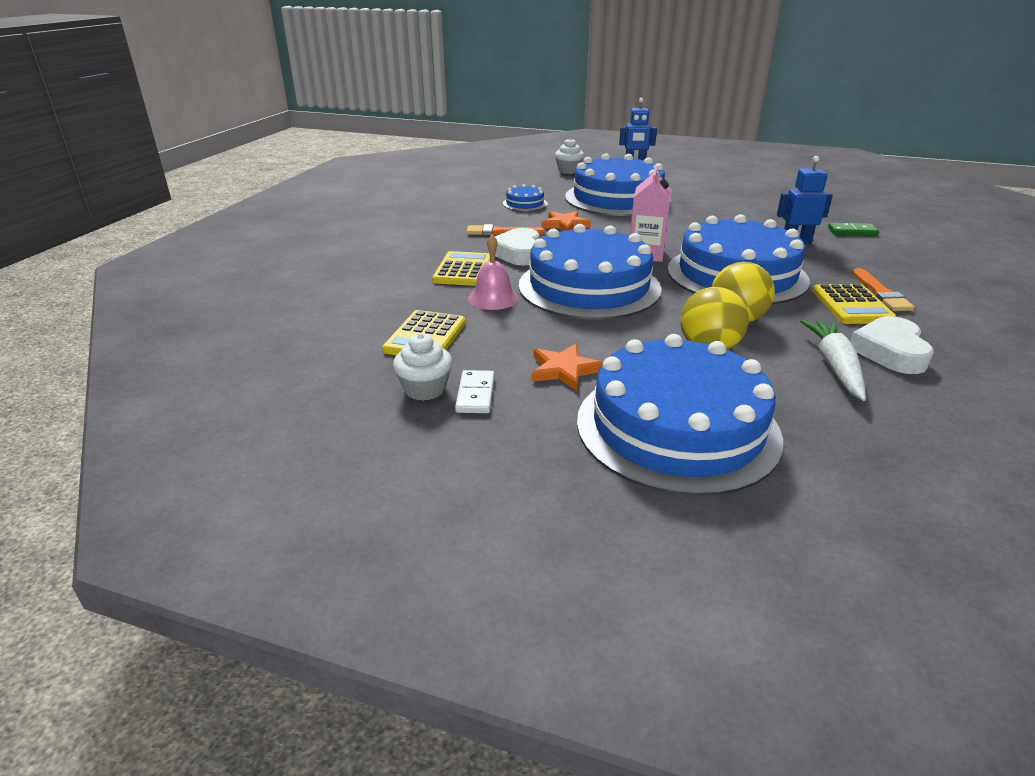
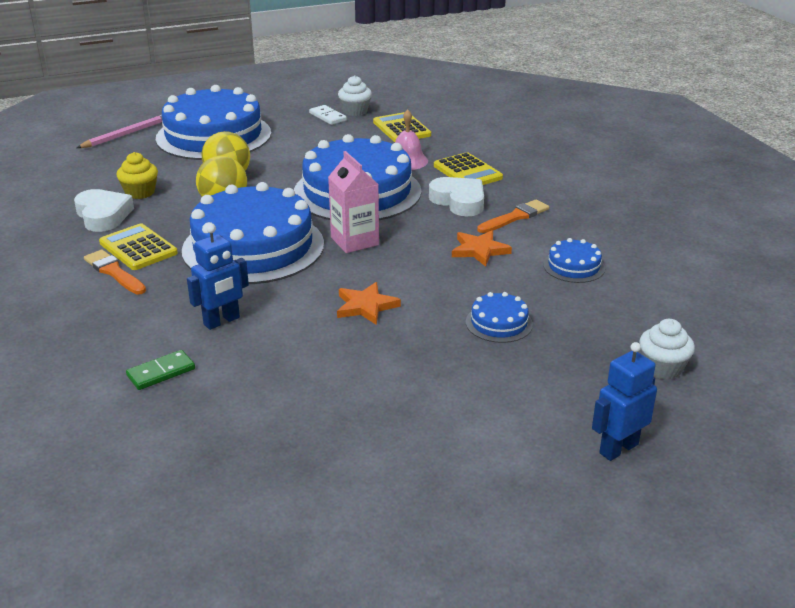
camera: 140 degrees right, 0 degrees up
orange star [532,344,603,391] -> orange star moved to [337,282,401,325]
blue cake [565,153,671,216] -> blue cake [466,292,533,343], size x0.42
white carrot [800,320,866,401] -> yellow cupcake [117,152,158,199]
none -> pink pencil [77,114,162,148]

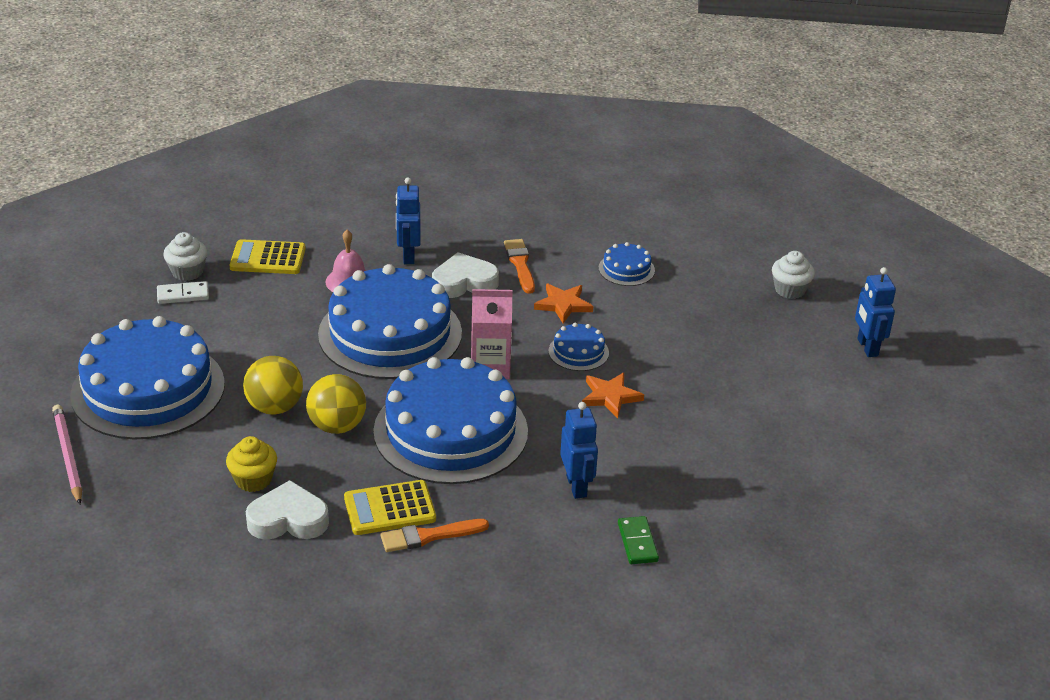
camera: 65 degrees left, 5 degrees up
yellow calculator [434,152,503,185] -> blue robot [396,177,421,264]
blue cake [466,292,533,343] -> blue cake moved to [549,323,609,371]

